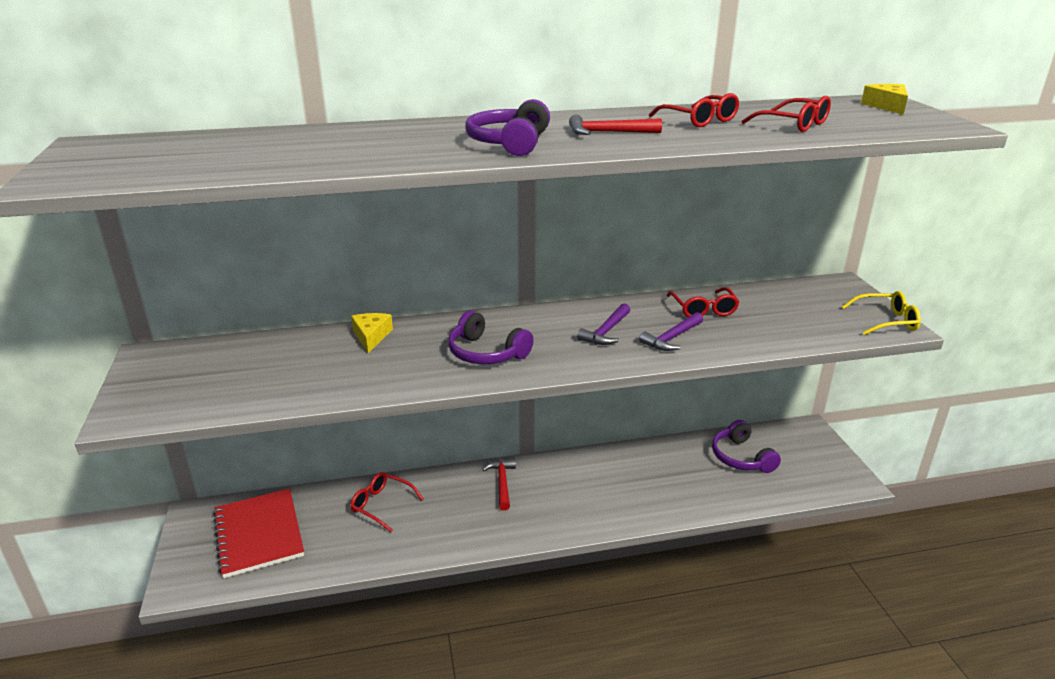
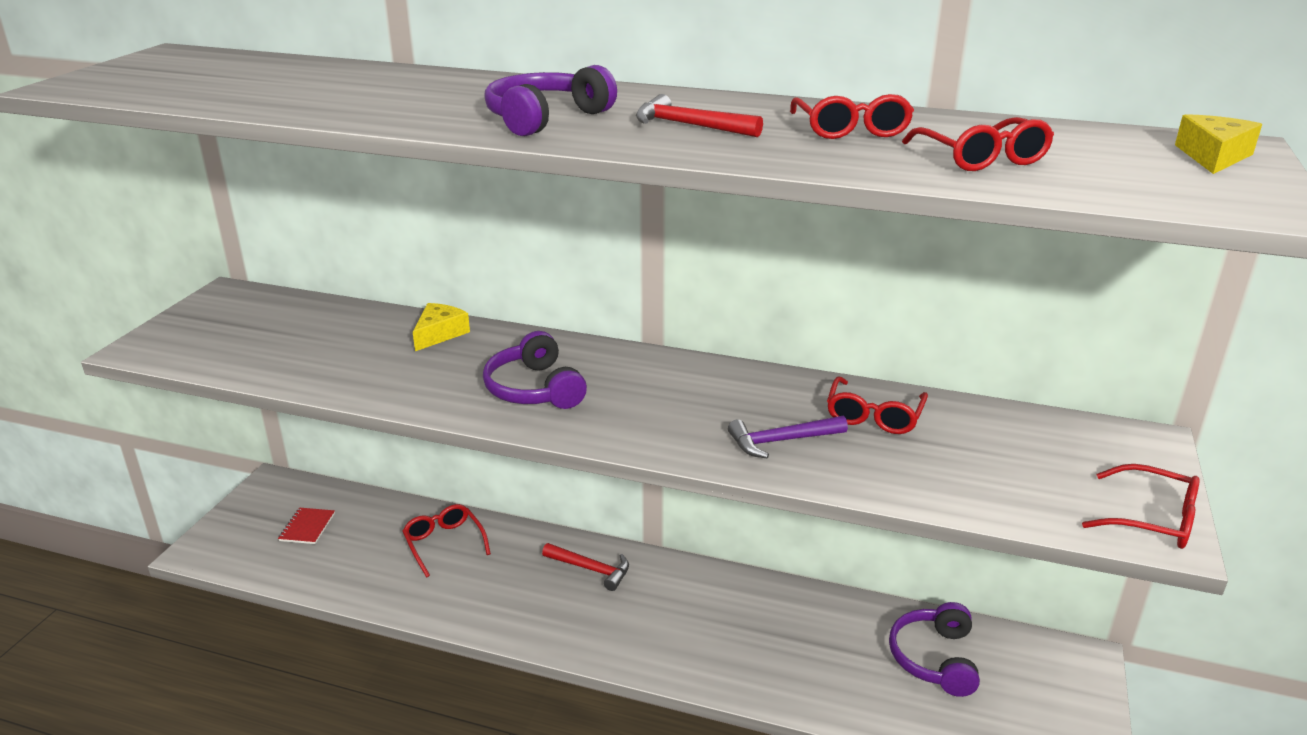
camera: 30 degrees right, 0 degrees up
red notebook [213,488,304,578] -> red notebook [278,507,335,544], size x0.43
red hammer [482,459,516,511] -> red hammer turned 90 degrees clockwise [542,543,629,591]
purple hammer [577,304,630,345] -> none
yellow glasses [842,291,921,335] -> red glasses [1082,464,1200,549]

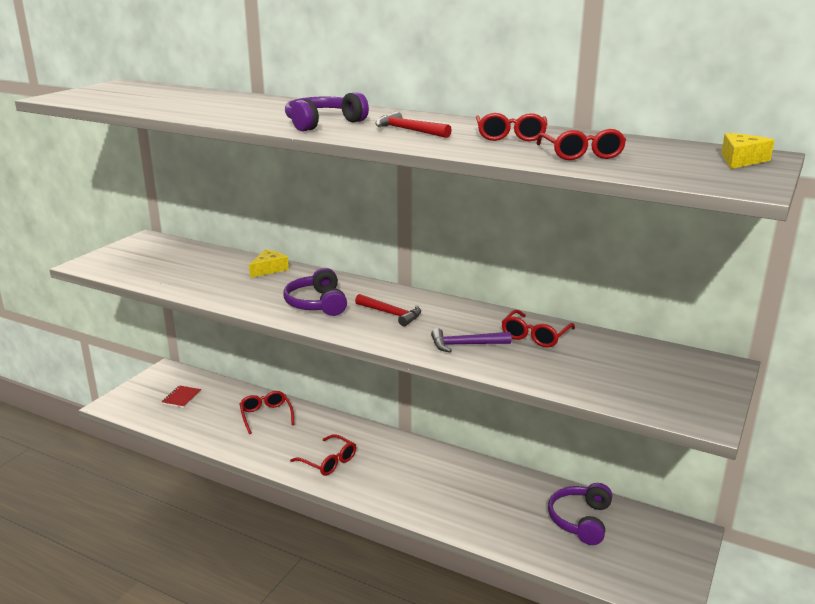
camera: 10 degrees right, 5 degrees down
red hammer [542,543,629,591] -> red hammer moved to [355,294,421,327]
red glasses [1082,464,1200,549] -> red glasses moved to [290,434,356,476]

